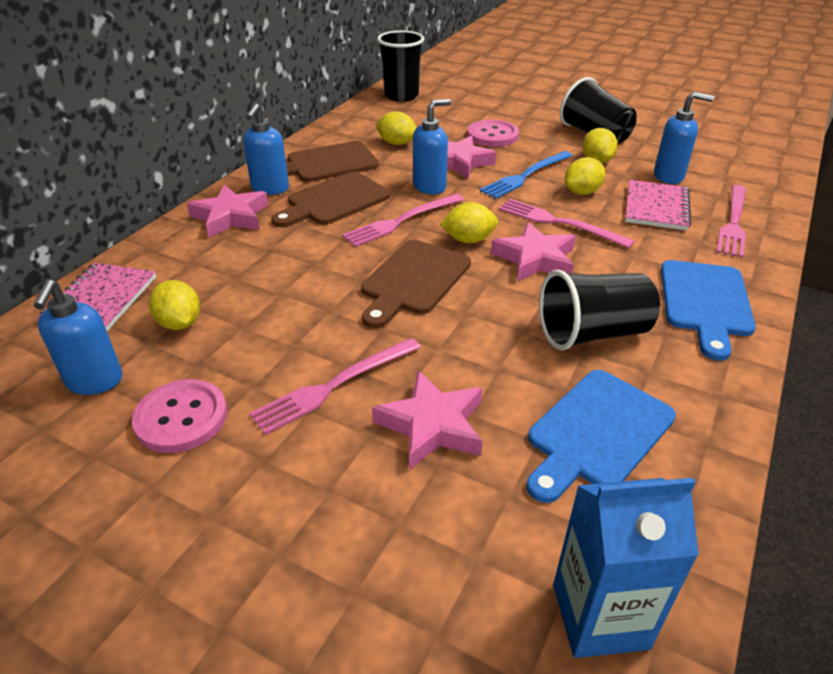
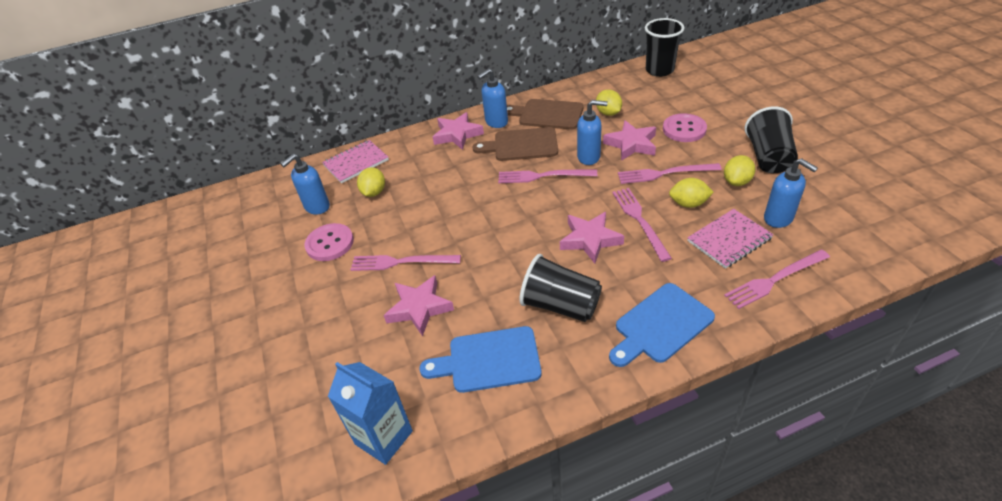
camera: 45 degrees right, 5 degrees up
brown cutting board [361,240,471,328] -> none
yellow lemon [440,202,498,243] -> none
blue fork [480,151,573,199] -> pink fork [618,163,722,184]

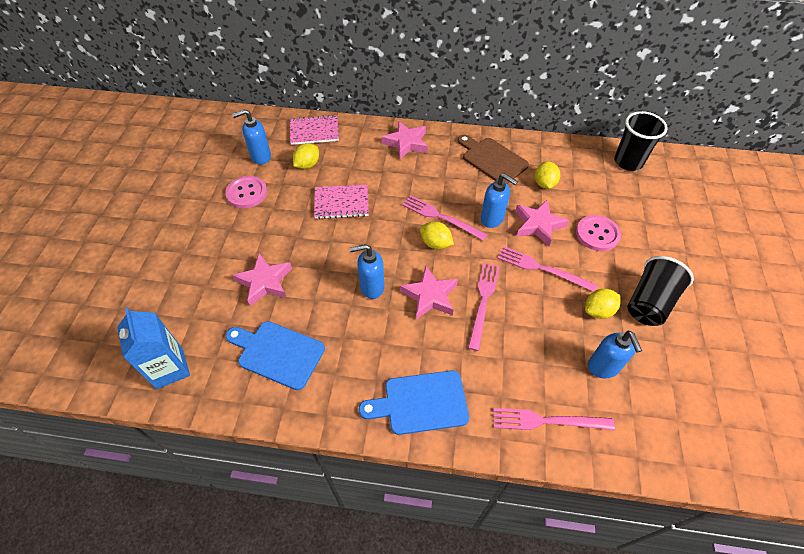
camera: 25 degrees right, 10 degrees up
pink fork [350,255,461,271] -> none
brown cutting board [472,127,558,161] -> none
blue soap dispenser [477,68,508,128] -> blue soap dispenser moved to [350,244,384,299]
black cup [520,254,602,322] -> none
yellow lemon [669,178,714,208] -> yellow lemon moved to [420,222,454,249]
pink notebook [687,209,774,269] -> pink notebook moved to [314,185,369,219]

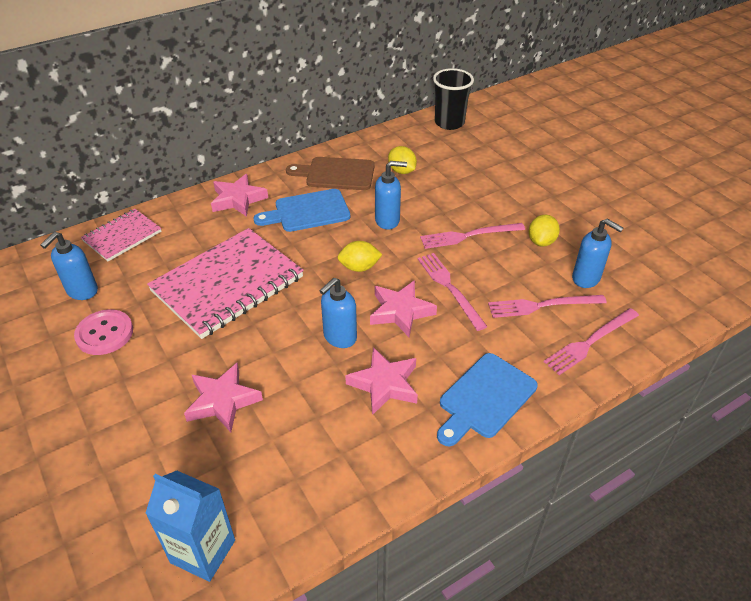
camera: 40 degrees left, 10 degrees down
blue cutting board [226,321,325,390] -> blue cutting board moved to [254,189,350,232]
yellow lemon [293,143,319,169] -> none
pink notebook [314,185,369,219] -> pink notebook [147,228,304,339], size x1.84
pink fork [402,195,488,241] -> pink fork moved to [488,295,607,318]
pink star [515,200,569,246] -> pink star moved to [345,347,418,415]
pink button [576,215,621,251] -> none
black cup [627,256,694,326] -> none

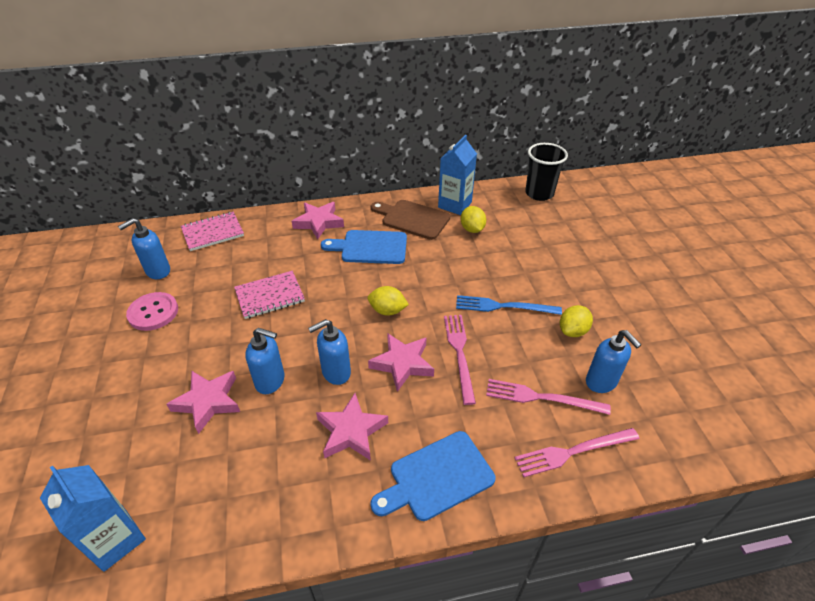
camera: 20 degrees right, 0 degrees up
pink notebook [147,228,304,339] -> pink notebook [234,271,305,319], size x0.54
blue soap dispenser [375,161,407,230] -> blue soap dispenser moved to [245,328,285,394]
pink fork [420,223,525,249] -> blue fork [456,295,562,315]
none -> blue carton [438,135,477,215]

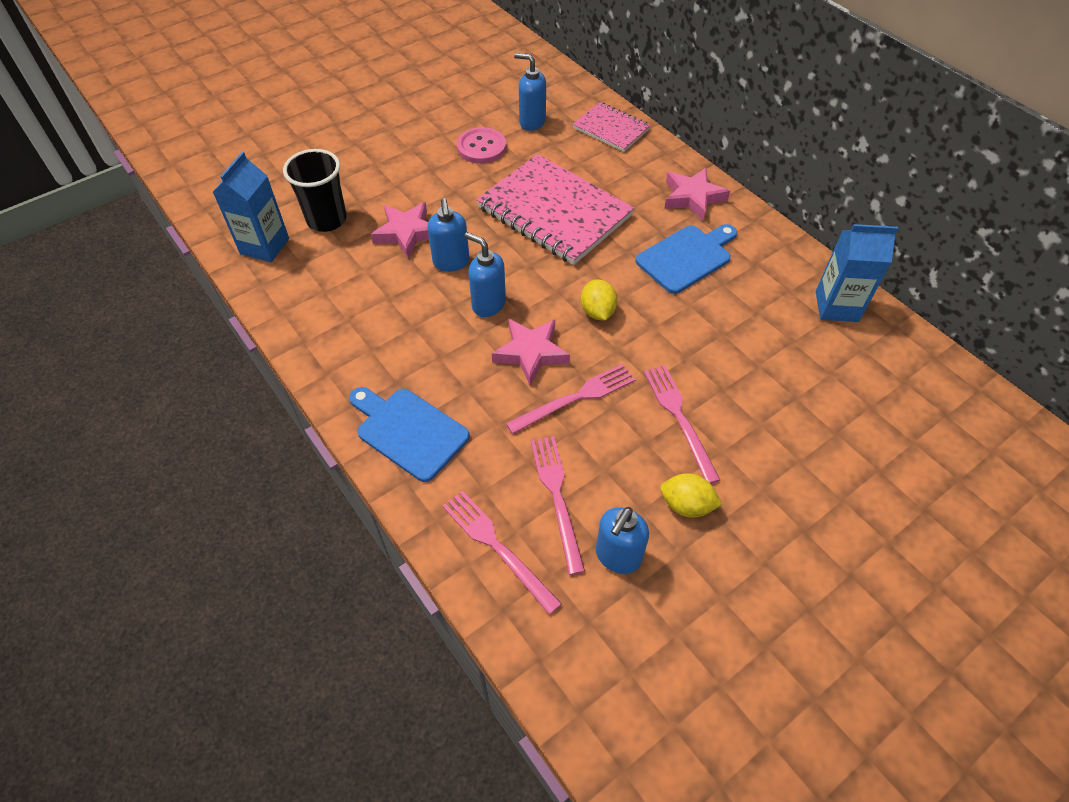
camera: 65 degrees right, 10 degrees up
pink notebook [234,271,305,319] -> pink notebook [476,154,634,265], size x1.84
pink star [316,393,388,461] -> none
blue cutting board [321,230,407,264] -> blue cutting board turned 75 degrees clockwise [635,224,737,294]
brown cutting board [371,200,450,240] -> none
blue fork [456,295,562,315] -> pink fork [644,365,720,484]
yellow lemon [461,206,486,233] -> none
black cup [525,143,568,201] -> black cup moved to [283,149,347,232]

